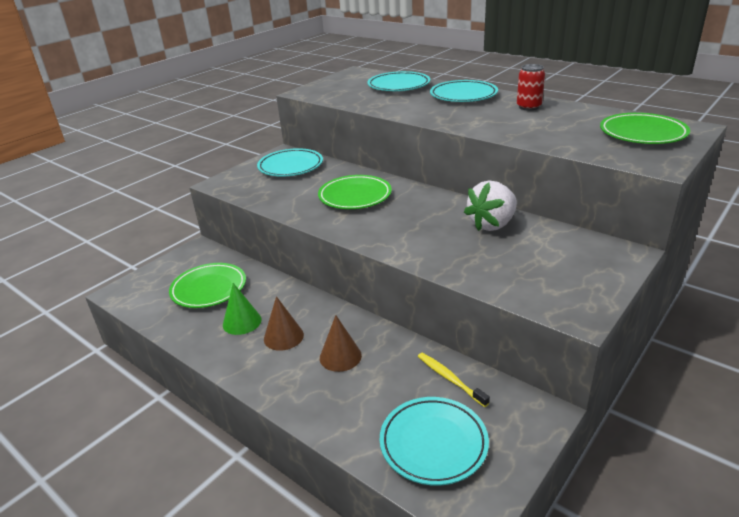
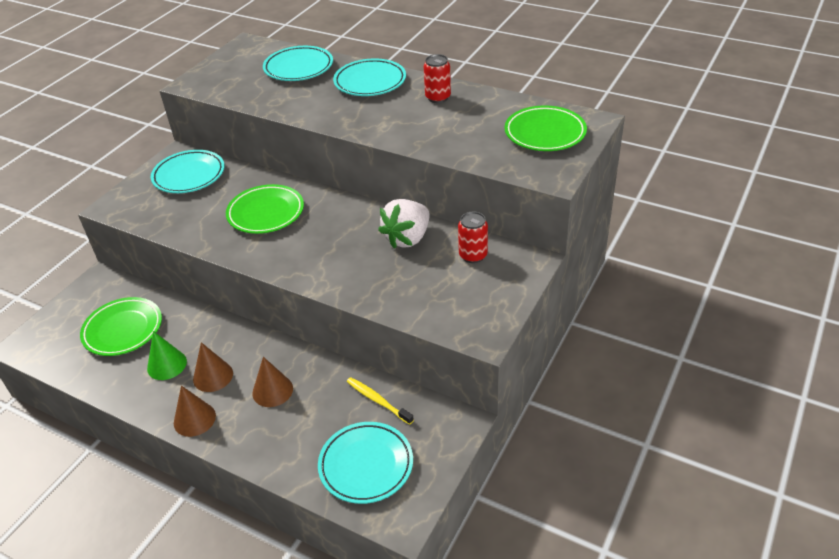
camera: 10 degrees left, 10 degrees up
none -> brown cone [174,386,216,437]
none -> red can [458,212,488,263]

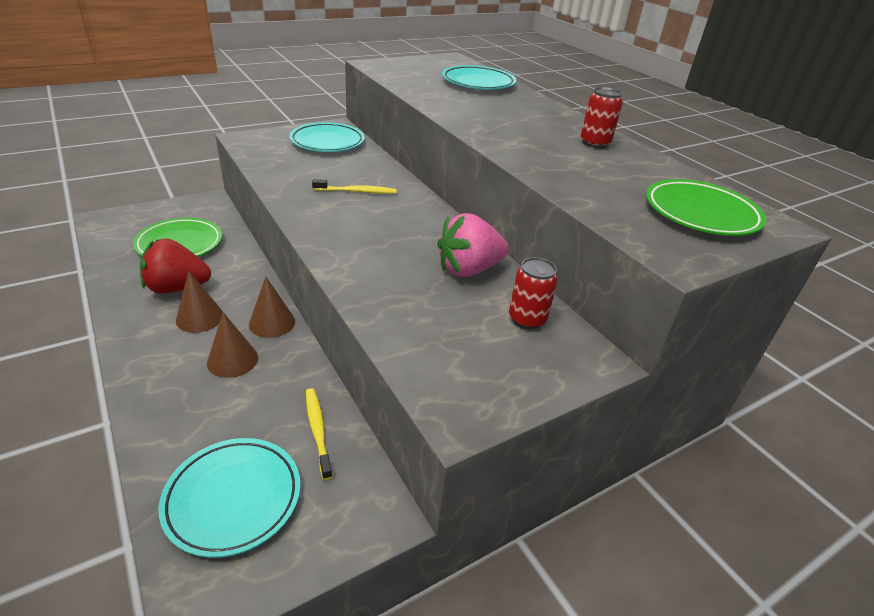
camera: 25 degrees right, 5 degrees down
green cone [147,331,187,380] -> red strawberry [140,238,211,294]
brown cone [174,386,216,437] -> brown cone moved to [249,277,295,338]
green plate [226,184,304,234] -> yellow toothbrush [312,179,397,194]
turquoise plate [333,59,406,96] -> none
white strawberry [378,199,430,249] -> pink strawberry [437,213,509,277]

